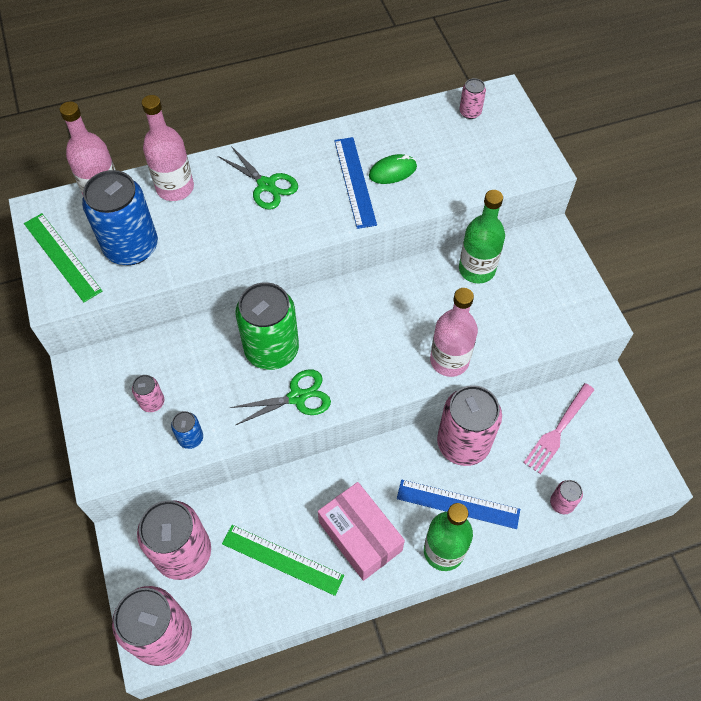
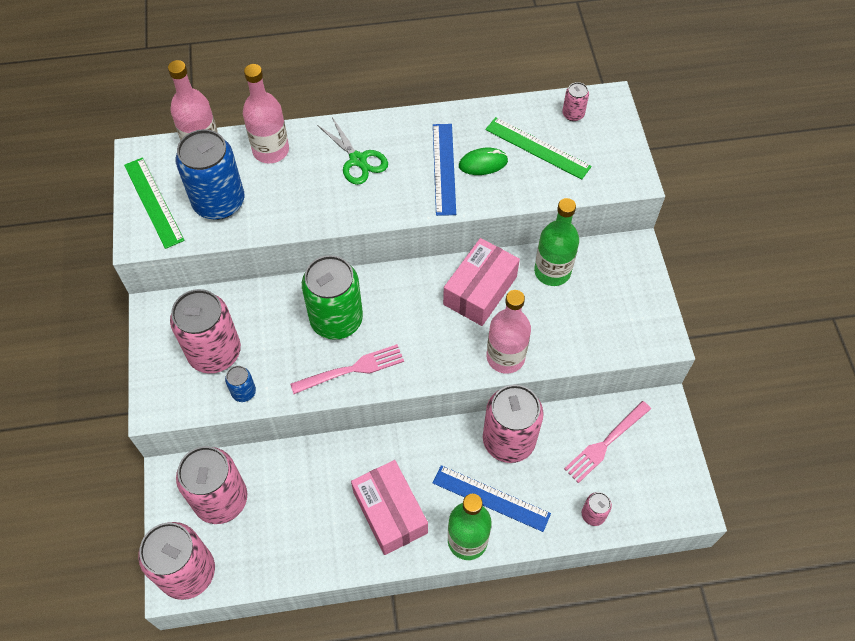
camera: 10 degrees right, 0 degrees up
pink can [132,375,165,412] -> pink can [170,289,241,373], size x2.23
green ruler [222,525,344,596] -> green ruler moved to [485,117,592,180]
green scissors [230,369,331,425] -> pink fork [290,344,404,394]
none -> pink box [443,238,520,326]

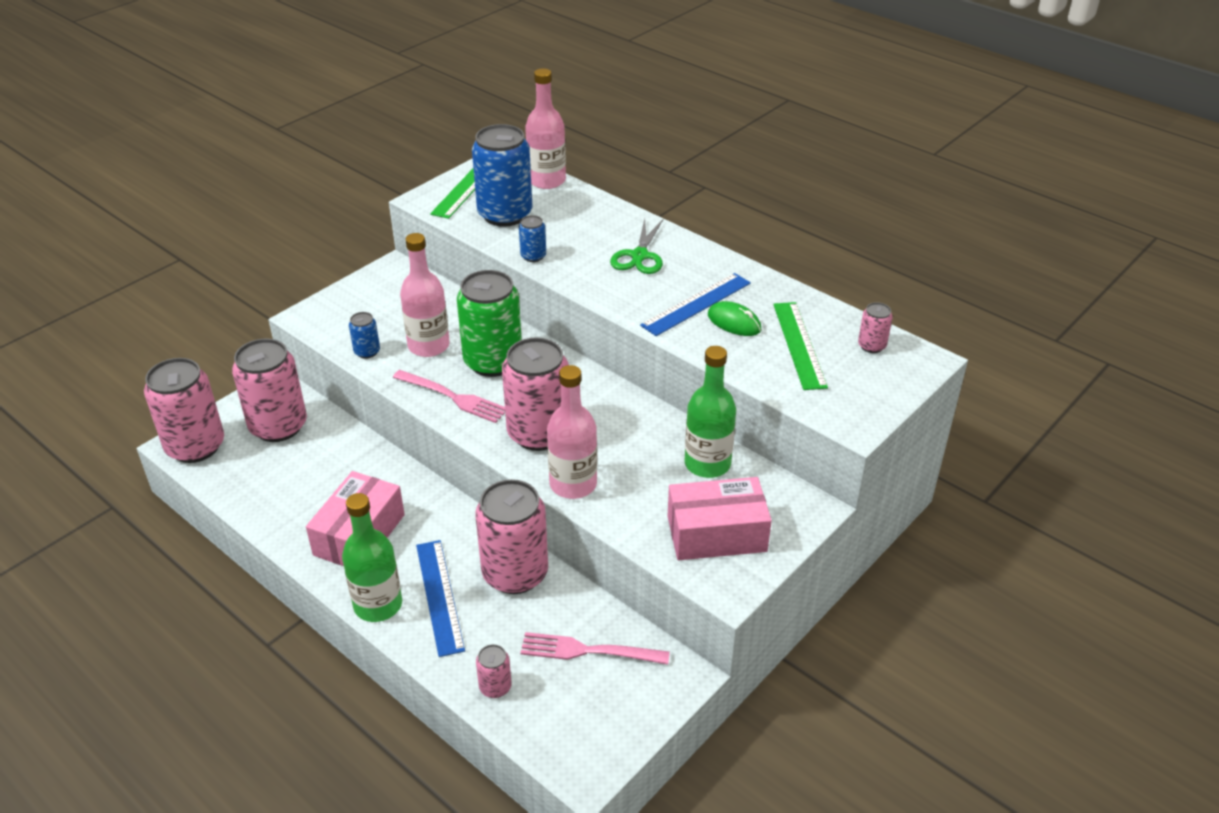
camera: 50 degrees right, 20 degrees down
pink can [170,289,241,373] -> pink can moved to [502,338,569,451]
pink bottle [243,64,289,164] -> pink bottle moved to [400,233,450,357]
pink box [443,238,520,326] -> pink box moved to [668,477,772,560]
none -> blue can [519,215,546,262]

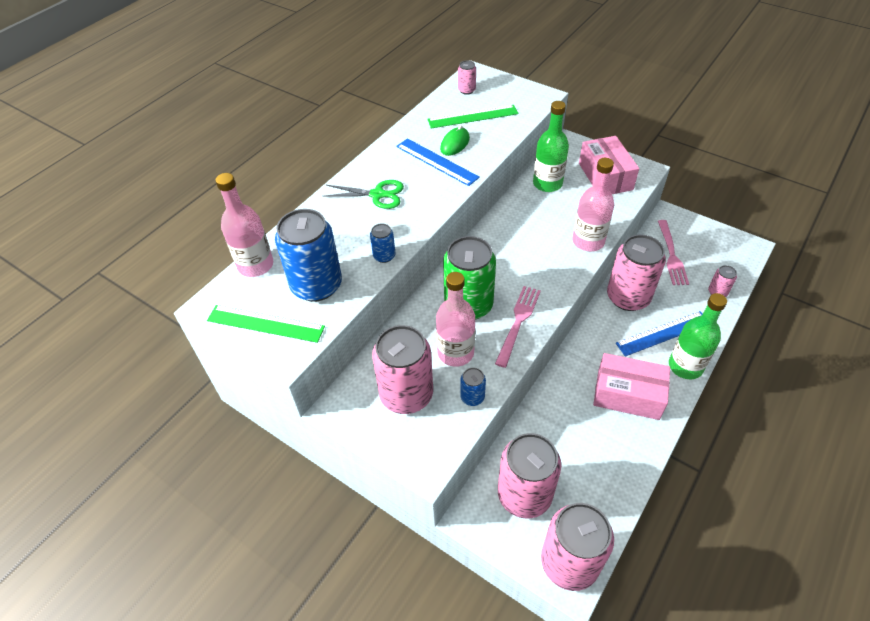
camera: 95 degrees left, 10 degrees up
pink can [502,338,569,451] -> pink can moved to [372,325,433,414]

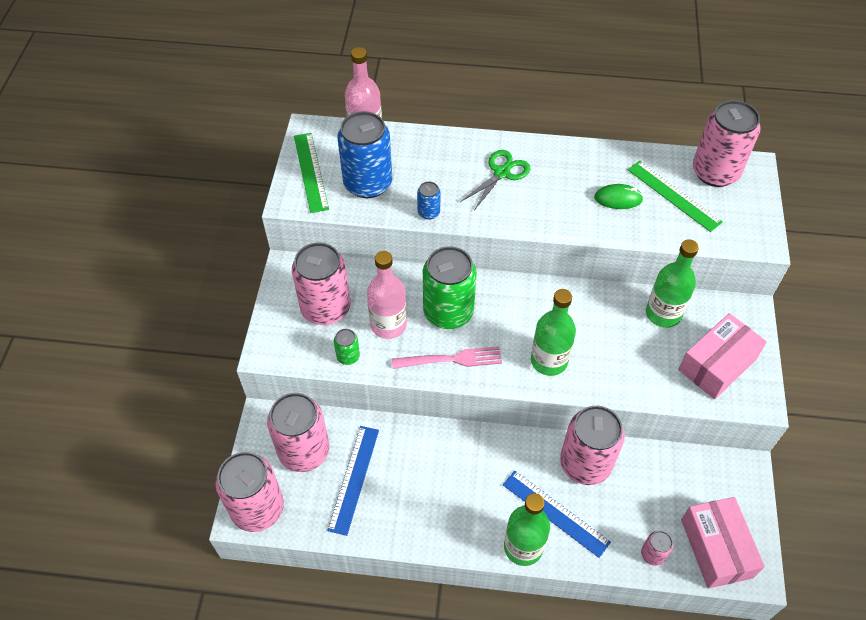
camera: 60 degrees right, 5 degrees up
green scissors [322,180,404,209] -> green scissors turned 120 degrees counterclockwise [460,150,531,210]
blue ruler [396,138,480,186] -> blue ruler moved to [327,426,379,536]
pink can [458,60,476,95] -> pink can [693,100,761,187], size x2.23
blue can [460,368,486,406] -> green can [334,329,360,365]
pink bottle [573,158,614,251] -> none
pink box [593,353,670,420] -> pink box moved to [681,497,765,588]
pink fork [658,220,689,285] -> none
none -> green bottle [531,289,576,376]

